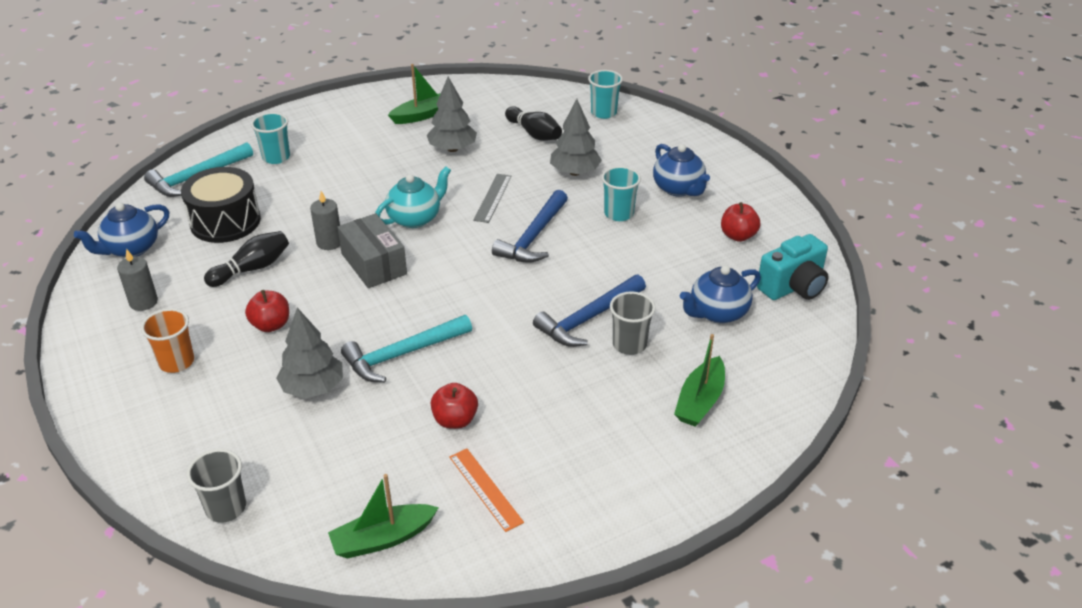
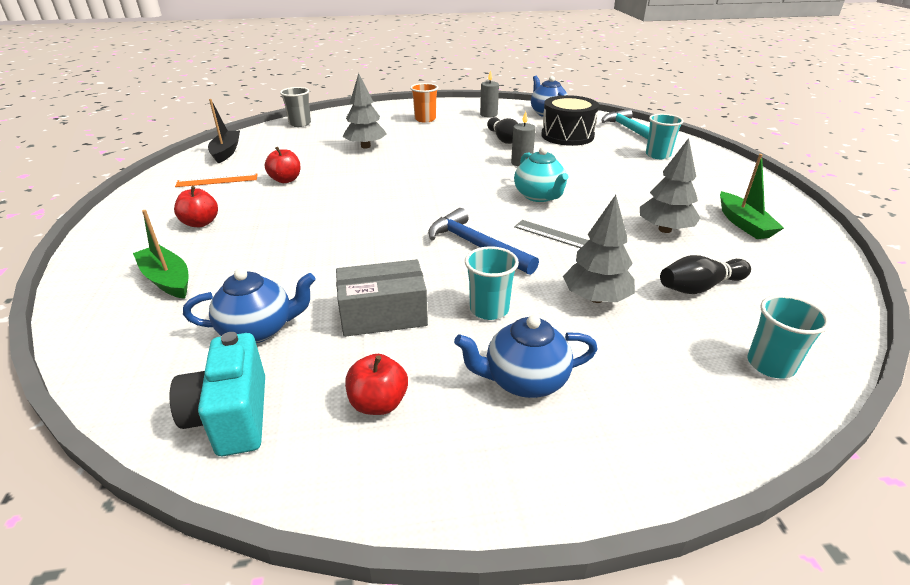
camera: 110 degrees right, 5 degrees down
red apple [245,290,289,332] -> red apple moved to [174,186,218,227]
green boat [328,474,439,559] -> black boat [208,99,240,164]
grey box [337,213,407,288] -> grey box moved to [336,259,428,337]
turquoise hammer [341,315,472,382] -> none
blue hammer [533,275,646,347] -> none
grey cup [610,292,656,355] -> none
blue teapot [680,265,761,323] -> blue teapot turned 90 degrees clockwise [183,268,316,343]

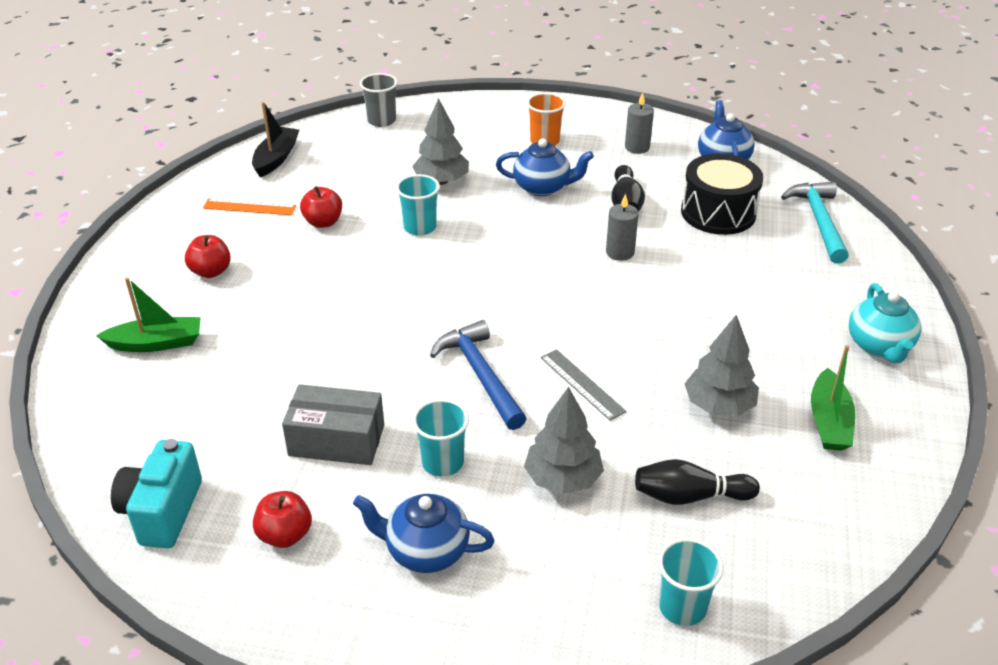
camera: 20 degrees right, 5 degrees up
green boat [133,210,189,299] -> green boat turned 105 degrees clockwise [96,277,201,352]
blue teapot [183,268,316,343] -> blue teapot moved to [496,138,594,196]
turquoise teapot [514,147,568,202] -> turquoise teapot moved to [849,283,921,363]
turquoise cup [646,114,684,159] -> turquoise cup moved to [396,174,440,236]

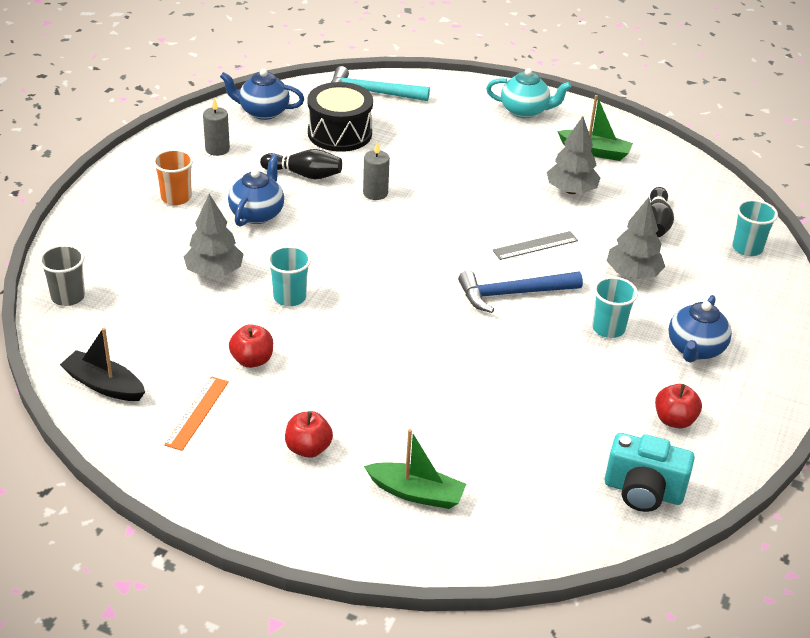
camera: 80 degrees left, 0 degrees up
green boat [96,277,201,352] -> green boat turned 105 degrees clockwise [364,429,466,509]
grey box [282,384,384,465] -> none

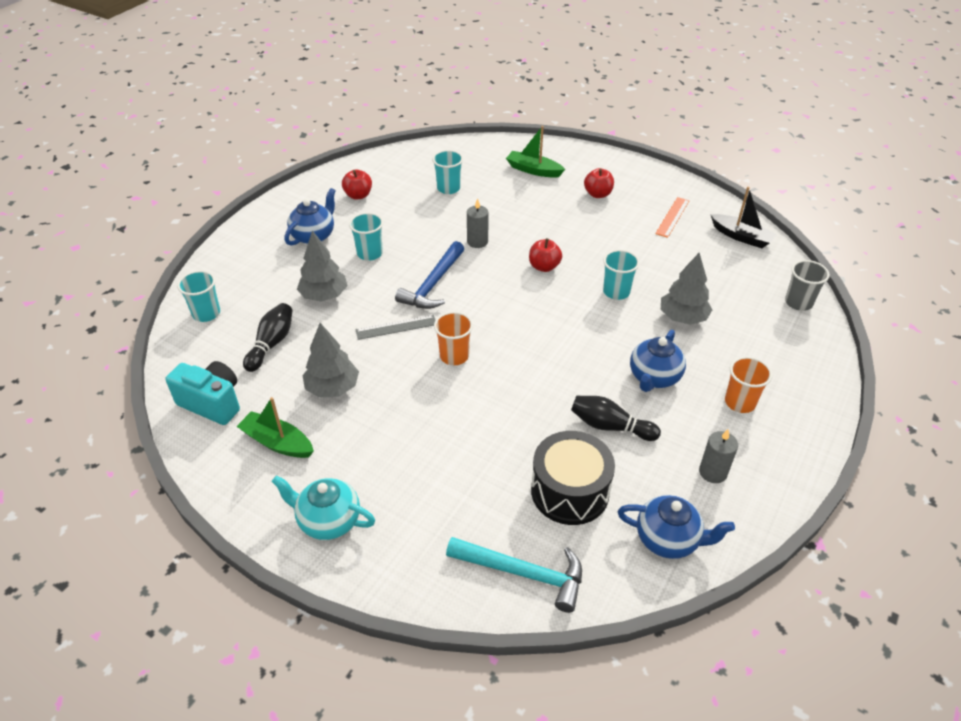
camera: 170 degrees left, 5 degrees up
red apple [229,324,273,368] -> red apple moved to [529,238,562,272]
grey candle [363,142,390,200] -> grey candle moved to [467,198,489,248]
blue hammer [458,270,583,313] -> blue hammer turned 120 degrees clockwise [395,241,464,309]
turquoise camera [605,433,695,512] -> turquoise camera moved to [165,361,240,425]
none -> turquoise cup [432,150,463,194]
none -> orange cup [434,312,473,365]

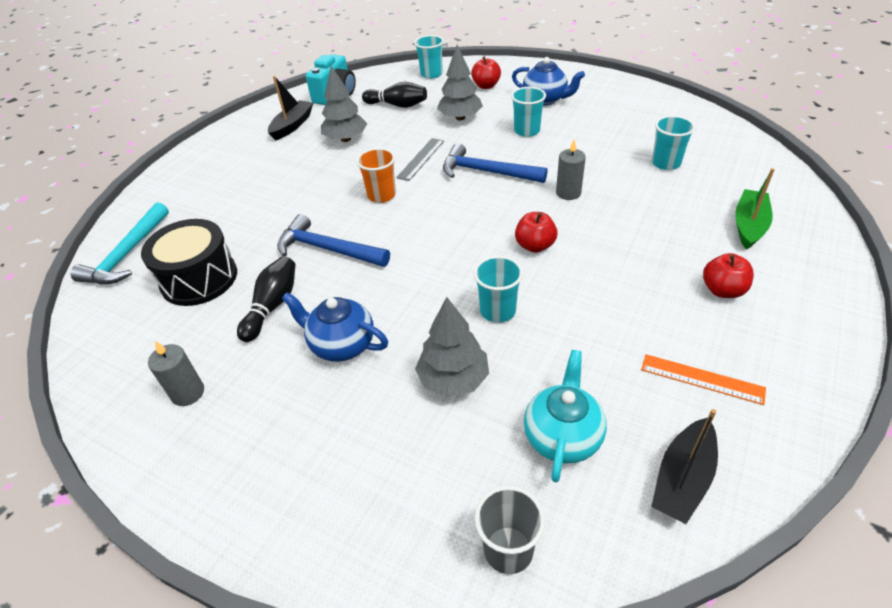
camera: 90 degrees right, 0 degrees up
green boat [237,397,314,458] -> black boat [268,76,313,141]
turquoise teapot [272,475,375,540] -> turquoise teapot moved to [524,350,607,482]
red apple [342,170,372,200] -> red apple moved to [471,56,501,89]
grey ruler [355,315,435,340] -> grey ruler turned 45 degrees clockwise [396,138,444,181]
blue teapot [618,495,735,559] -> none
orange cup [725,357,772,413] -> none
none -> blue hammer [277,214,390,267]

